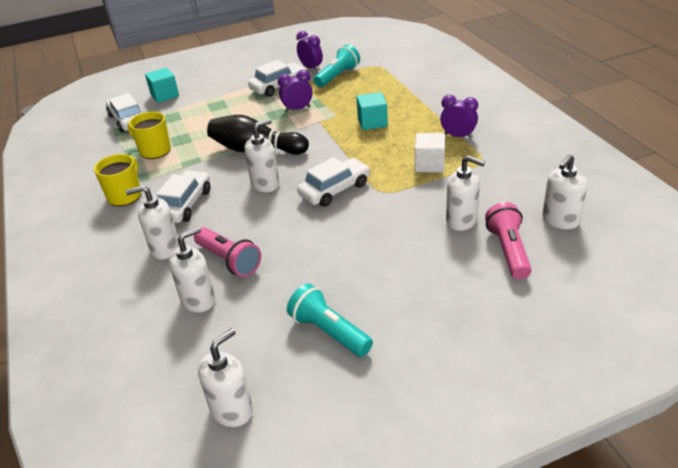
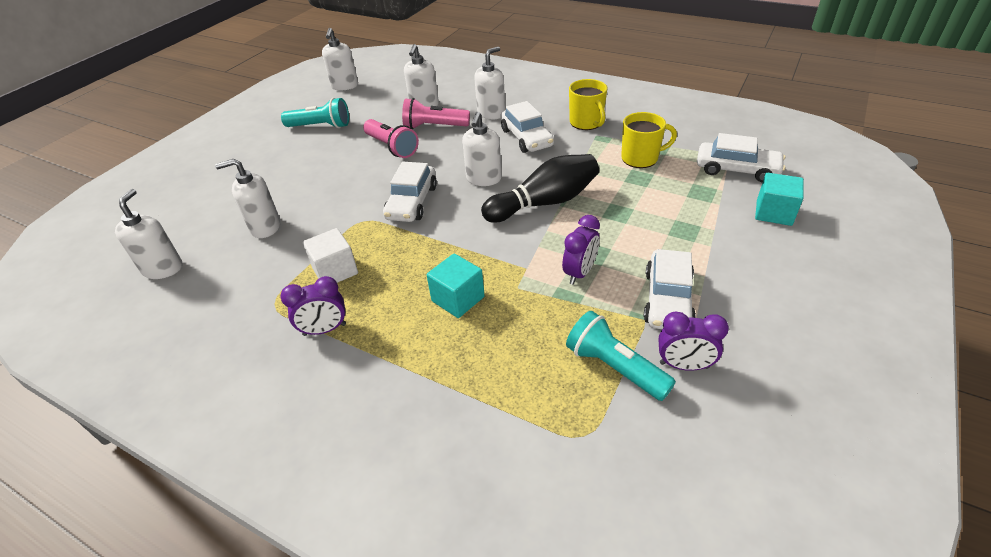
camera: 140 degrees right, 5 degrees up
turquoise flashlight [314,45,360,87] -> turquoise flashlight turned 135 degrees clockwise [566,311,676,401]
pink flashlight [485,202,532,280] -> pink flashlight moved to [363,119,419,158]

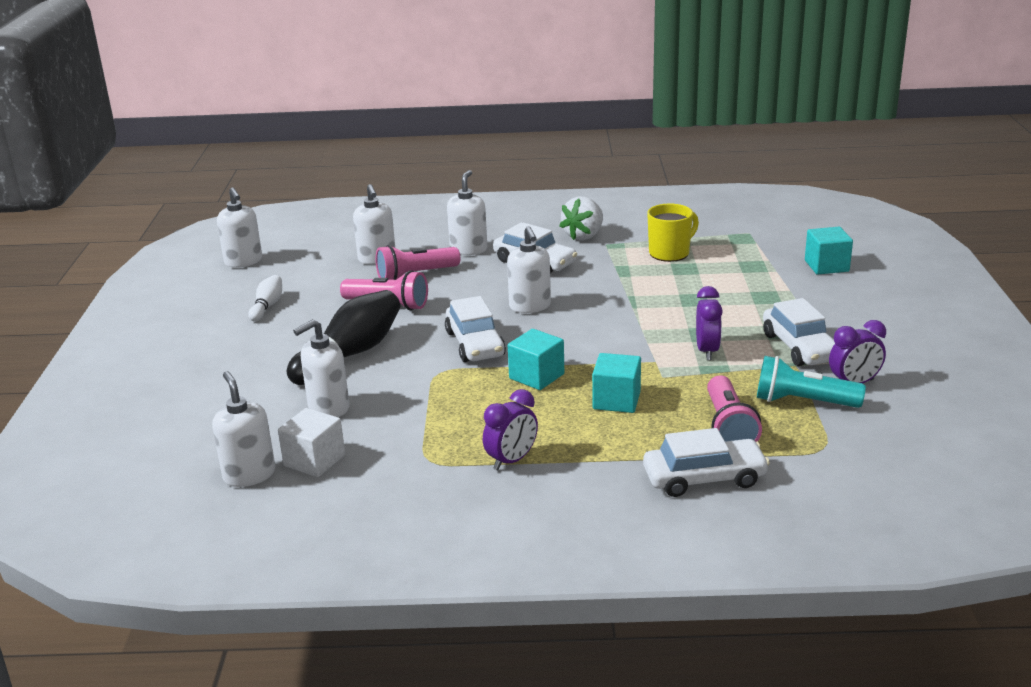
camera: 30 degrees left, 15 degrees down
turquoise flashlight [281,98,349,128] -> white bowling pin [248,275,282,321]
white cube [303,228,358,283] -> white cube moved to [278,408,345,477]
black bowling pin [481,154,599,223] -> black bowling pin moved to [287,290,400,385]
yellow mug [569,79,607,130] -> white strawberry [559,197,603,240]
white car [697,133,785,182] -> white car moved to [643,428,770,497]
none -> turquoise cube [508,329,564,390]
none -> pink flashlight [707,375,762,442]

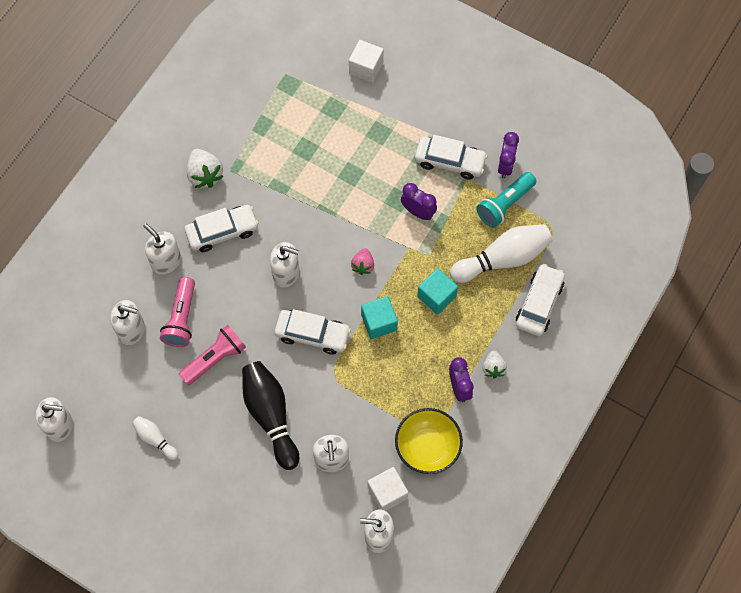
camera: 60 degrees left, 40 degrees up
yellow mug [647,204,699,262] -> none
pink flashlight [707,375,762,442] -> white bowling pin [450,224,553,283]
turquoise cube [805,227,853,274] -> white cube [349,40,384,83]
none -> pink strawberry [351,248,374,275]
none -> yellow bowl [395,408,463,474]
none -> white strawberry [482,350,507,379]

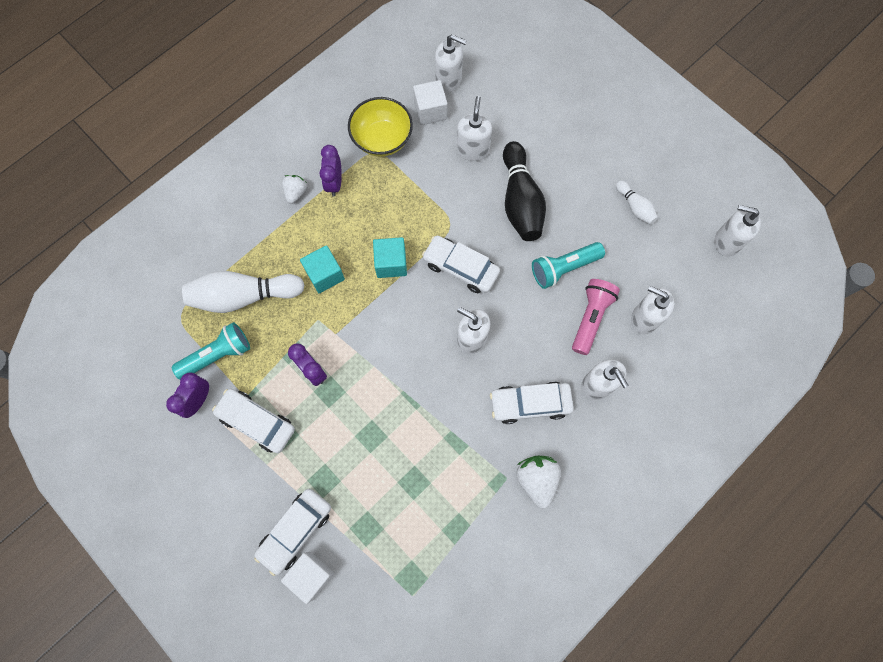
camera: 165 degrees left, 5 degrees up
pink flashlight [179,325,246,385] -> turquoise flashlight [532,242,605,289]
pink strawberry [351,248,374,275] -> none
white car [516,264,565,336] -> white car moved to [254,489,331,576]

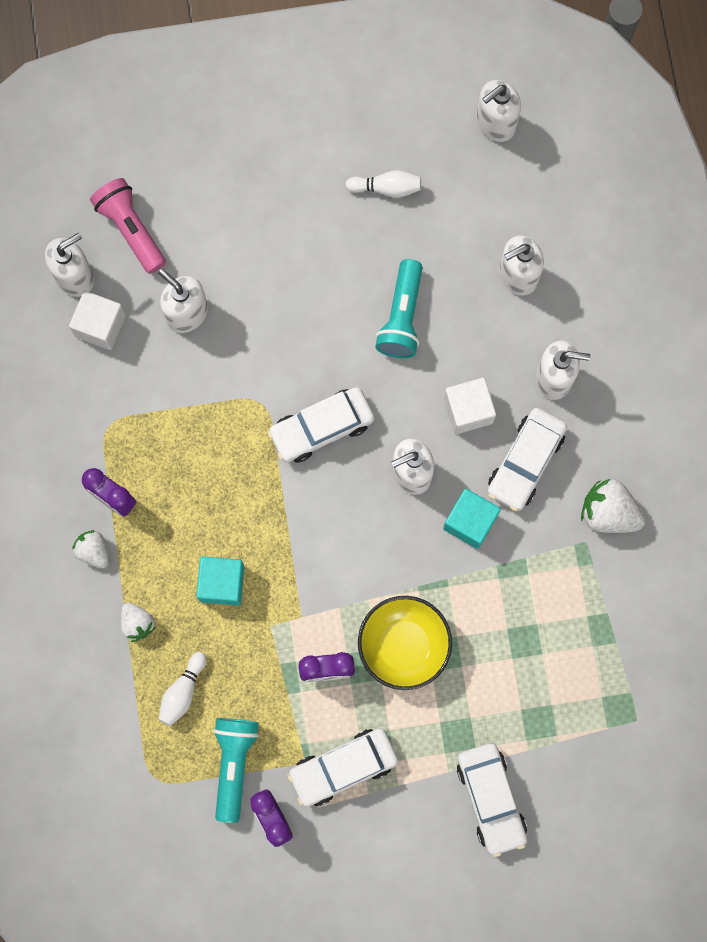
camera: 55 degrees left, 5 degrees up
white bowling pin [182,271,304,313] -> white bowling pin [159,652,207,726], size x0.50
white cube [281,552,334,604] -> white cube moved to [444,378,496,434]
yellow bowl [348,97,413,157] -> yellow bowl moved to [358,596,452,690]
turquoise cube [373,237,407,278] -> turquoise cube moved to [443,489,501,549]
black bowling pin [503,141,546,241] -> none
pink flashlight [572,279,620,355] -> pink flashlight moved to [90,178,166,274]
none -> white strawberry [121,602,156,642]

